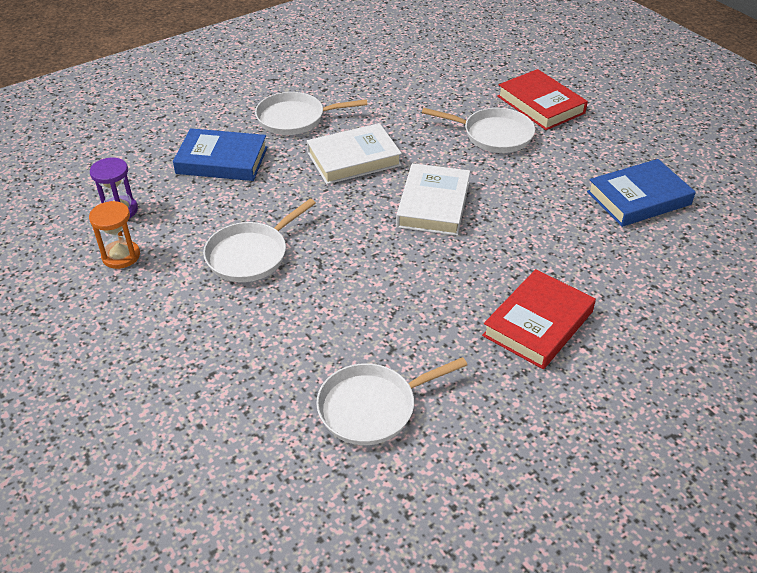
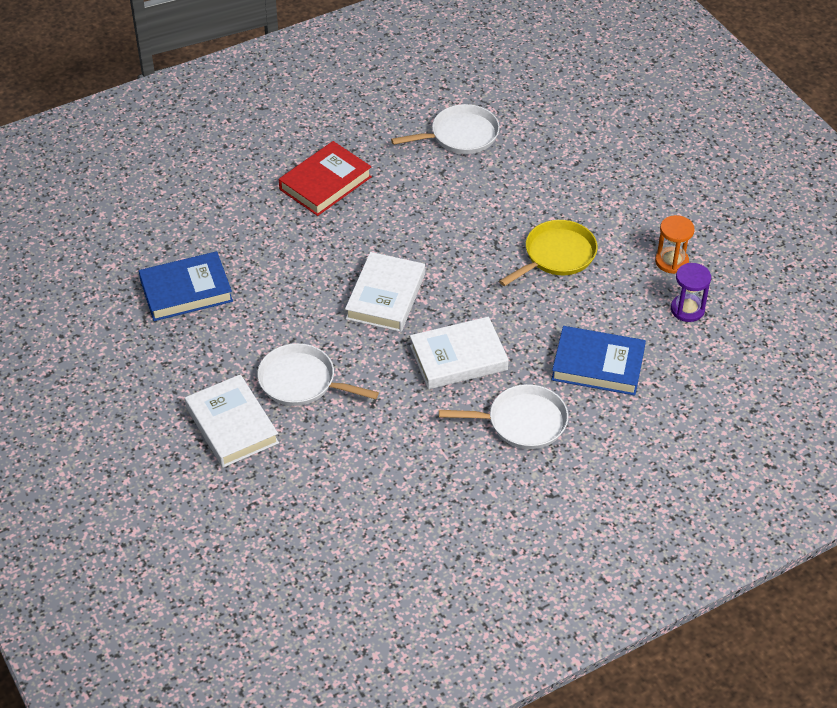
camera: 175 degrees left, 5 degrees up
white pan [203,199,316,282] -> yellow pan [499,220,598,286]
red book [497,69,588,130] -> white book [185,374,279,467]

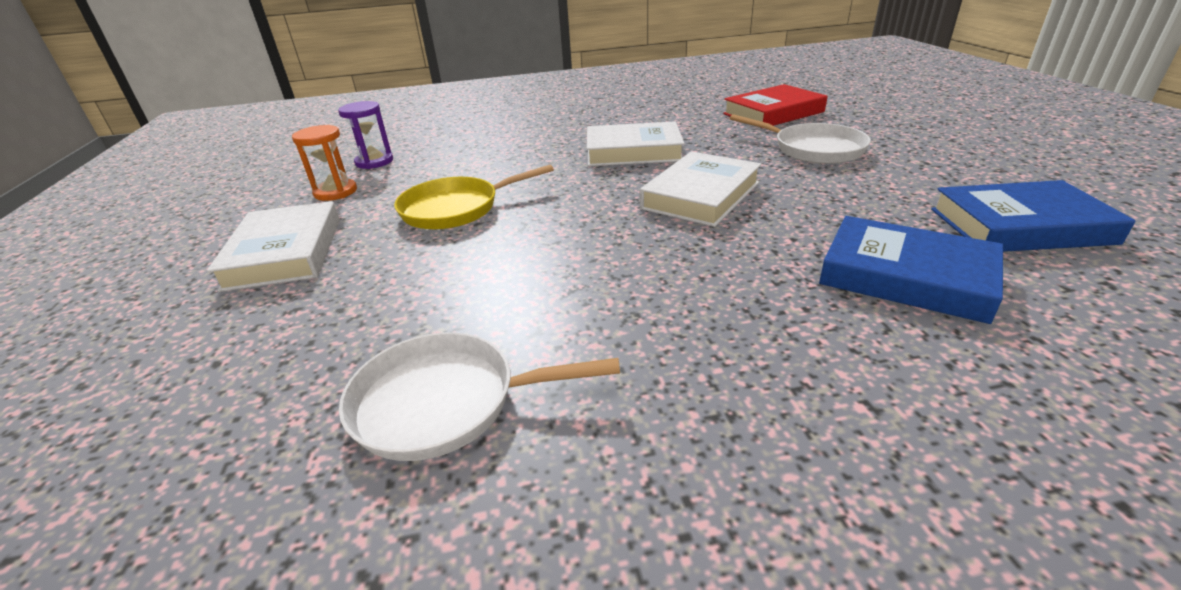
camera: 160 degrees left, 15 degrees down
white book [185,374,279,467] -> white book moved to [207,201,340,292]
red book [279,141,372,216] -> red book moved to [723,84,828,128]
white pan [439,384,568,449] -> none
blue book [551,326,646,396] -> blue book moved to [819,216,1003,324]

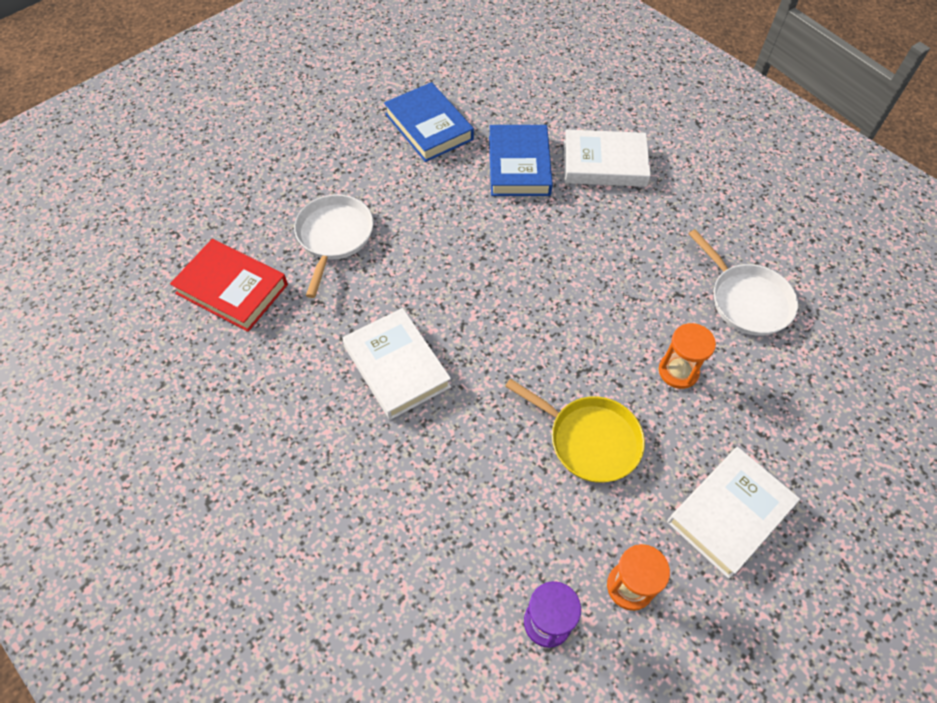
camera: 125 degrees left, 25 degrees up
white book [640,151,762,227] -> white book moved to [564,130,651,187]
none -> orange hourglass [659,323,716,389]

